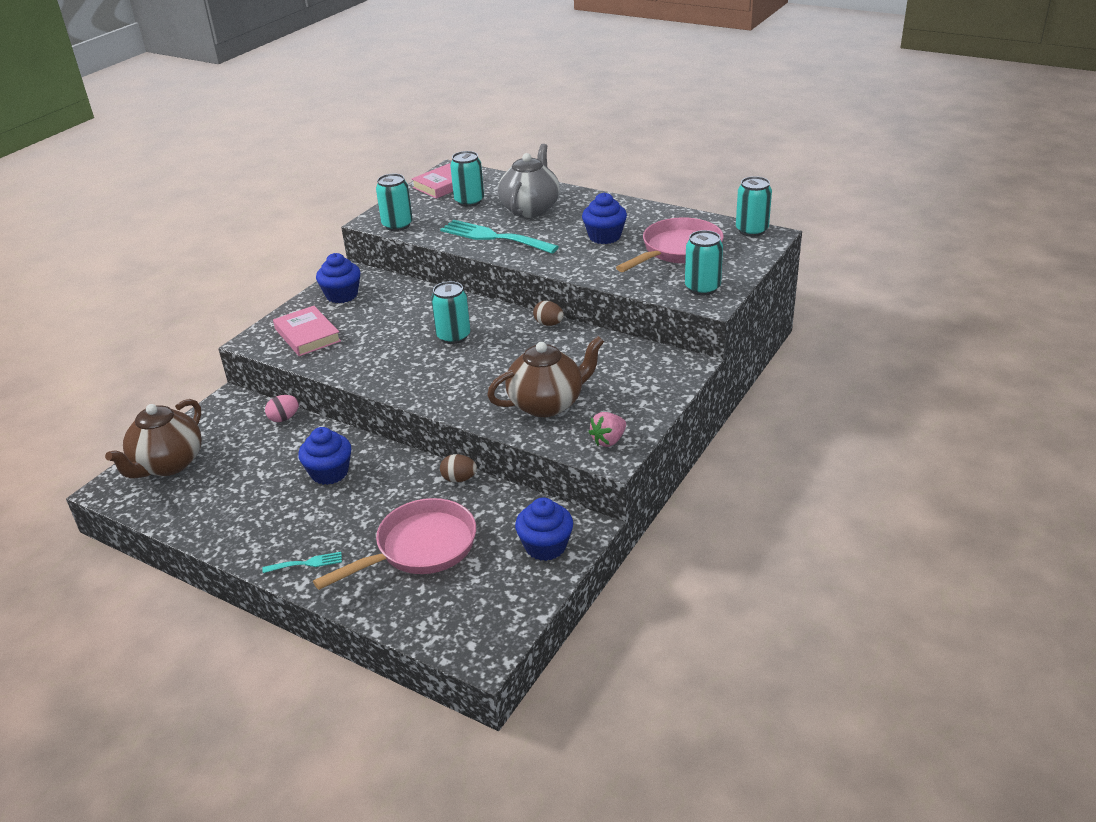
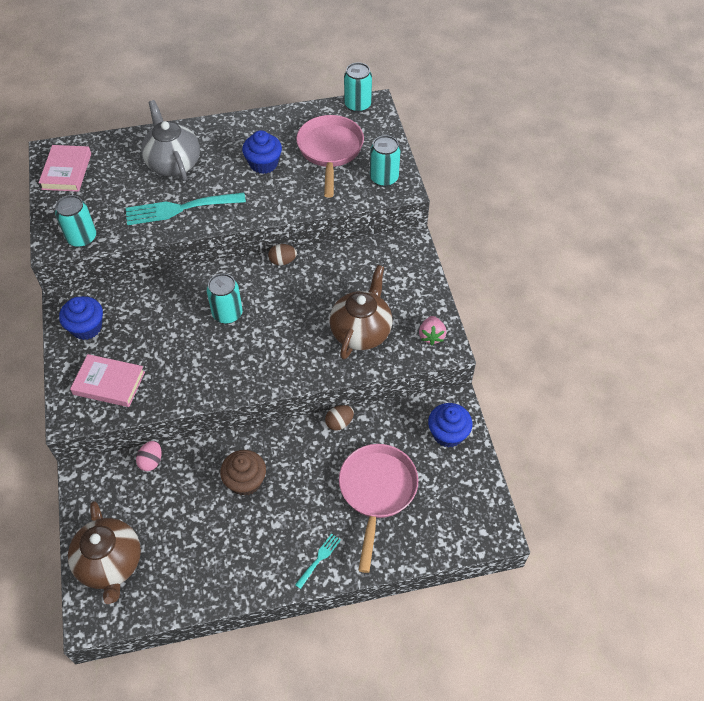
camera: 45 degrees left, 20 degrees up
blue cupcake [298,427,351,485] -> brown cupcake [220,450,266,496]
turquoise can [450,151,484,207] -> none

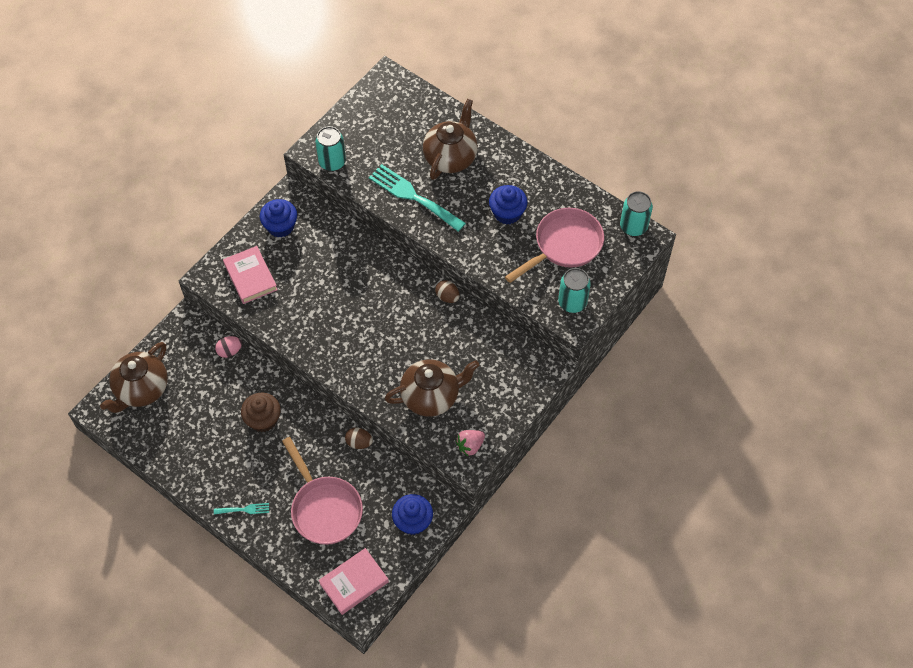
camera: 50 degrees right, 5 degrees up
pink book [39,145,91,192] -> pink book moved to [319,548,389,615]
grey teapot [141,100,200,181] -> brown teapot [423,99,478,180]
turquoise can [207,274,243,324] -> none
pink pan [339,444,418,573] -> pink pan turned 90 degrees clockwise [282,437,363,545]

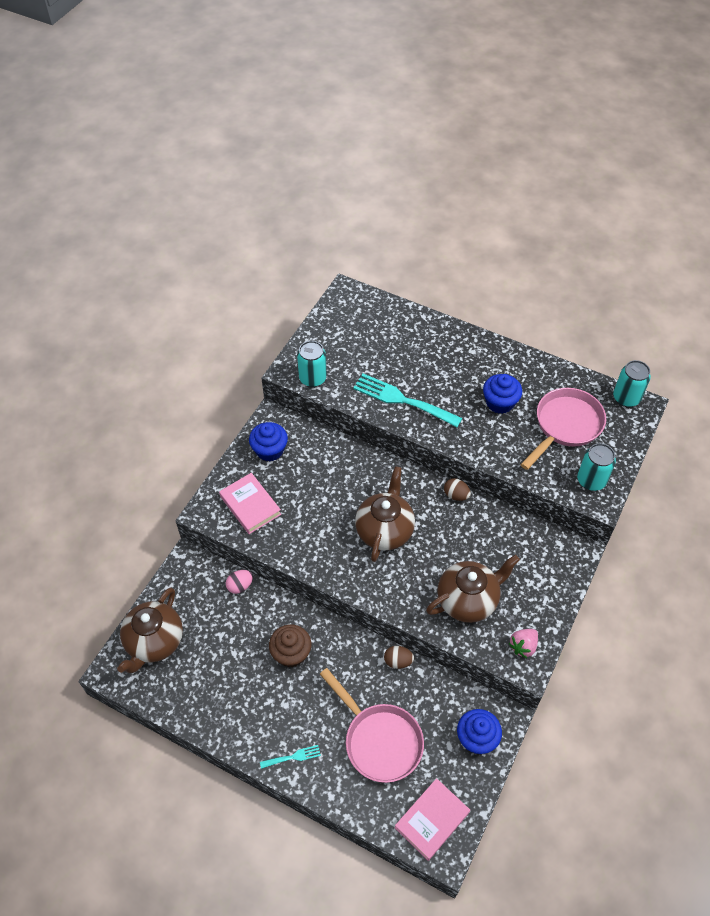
camera: 10 degrees left, 5 degrees down
brown teapot [423,99,478,180] -> brown teapot moved to [355,466,415,562]

